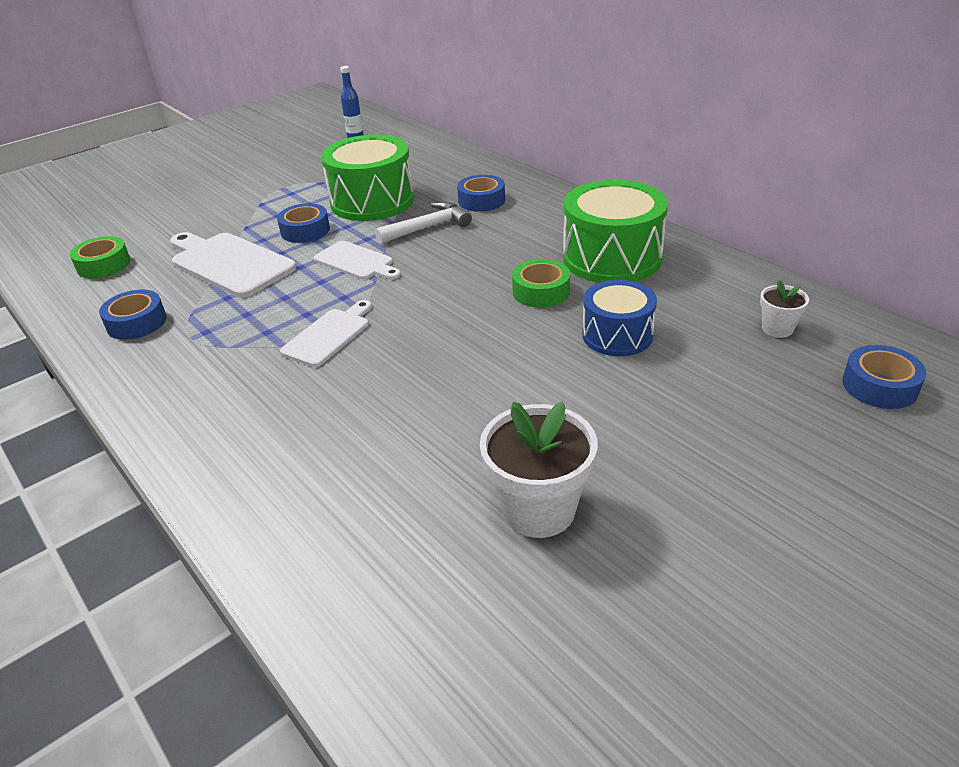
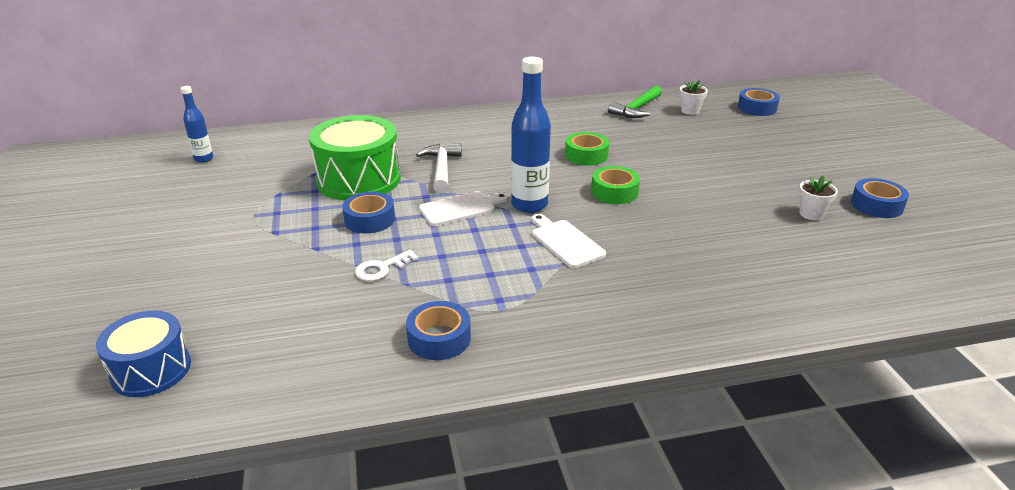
camera: 65 degrees left, 5 degrees down
green tape [70,236,131,279] -> green tape moved to [591,166,640,204]
white cutting board [170,232,296,298] -> white key [355,250,418,281]
blue tape [457,175,505,212] -> blue tape moved to [851,178,909,218]
white flower pot [480,401,598,538] -> white flower pot [799,175,838,221], size x0.52
green drum [563,180,668,283] -> none
blue drum [582,280,657,356] -> blue drum moved to [96,311,191,397]
none -> blue bottle [511,57,551,213]
none -> green hammer [608,86,662,118]

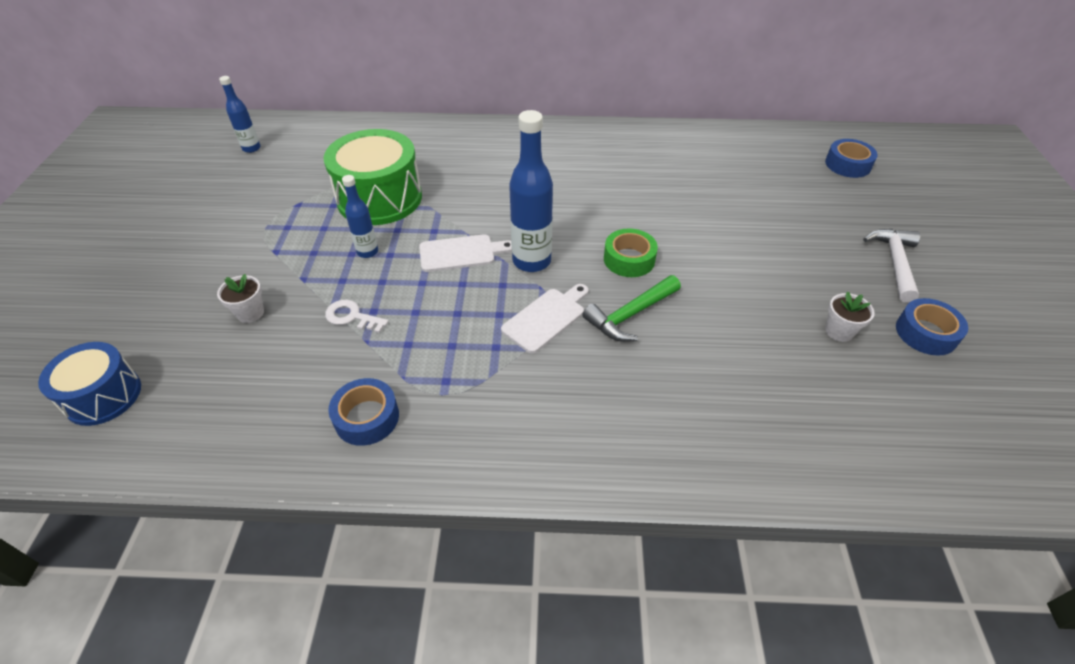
camera: 15 degrees right, 15 degrees up
blue tape [342,192,395,233] -> blue bottle [342,175,378,258]
white key [355,250,418,281] -> white key turned 45 degrees clockwise [325,300,389,333]
white hammer [416,143,462,193] -> white hammer moved to [863,229,920,303]
white cutting board [531,214,606,268] -> white cutting board turned 60 degrees clockwise [501,284,589,353]
green tape [565,132,609,166] -> none
green hammer [608,86,662,118] -> green hammer moved to [582,275,681,342]
white flower pot [679,80,708,115] -> white flower pot moved to [217,274,264,323]

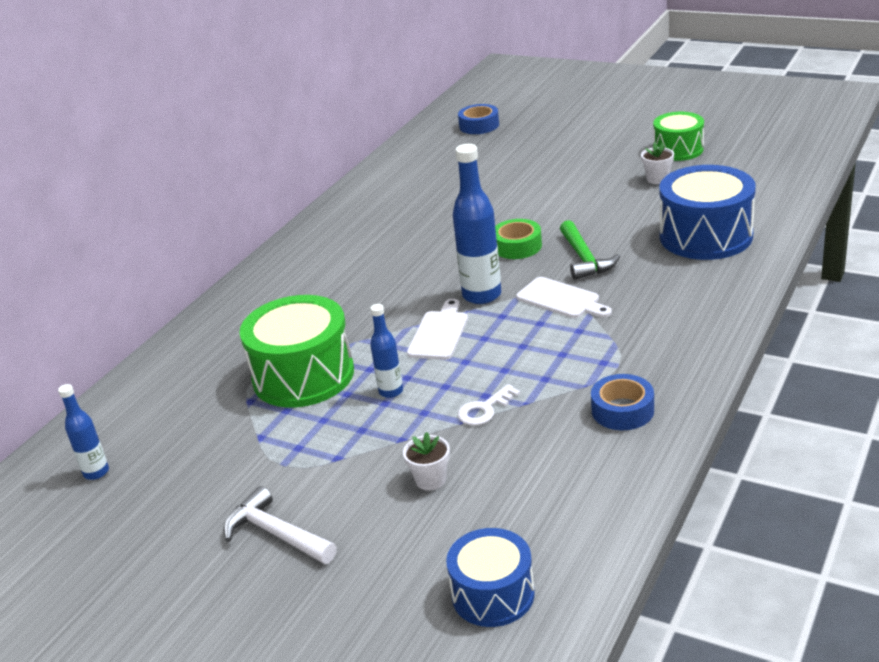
camera: 60 degrees left, 15 degrees down
white cutting board [501,284,589,353] -> white cutting board turned 150 degrees clockwise [516,277,612,318]
white hammer [863,229,920,303] -> white hammer moved to [223,486,337,564]
blue tape [896,298,968,356] -> green drum [653,112,704,161]
none -> blue drum [659,165,756,260]

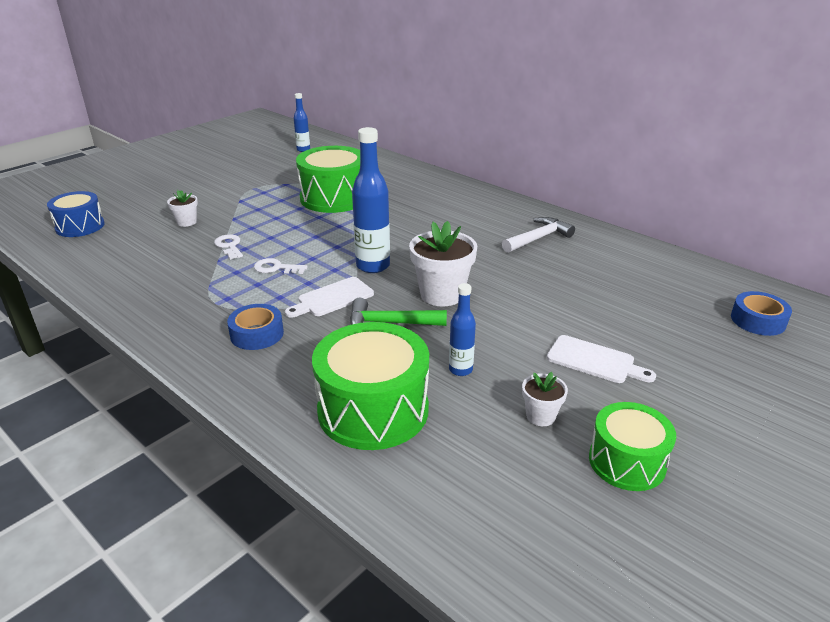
camera: 100 degrees right, 0 degrees up
white hammer [223,486,337,564] -> white hammer moved to [502,217,575,253]
blue bottle [370,304,403,398] -> blue bottle moved to [449,283,476,376]
white cutting board [407,299,468,360] -> white cutting board moved to [547,335,656,383]
green tape [495,219,542,259] -> white flower pot [409,221,477,307]
blue tape [591,374,654,430] -> blue tape moved to [227,304,284,350]
blue drum [659,165,756,260] -> green drum [312,322,429,450]
none -> white key [254,258,308,274]

